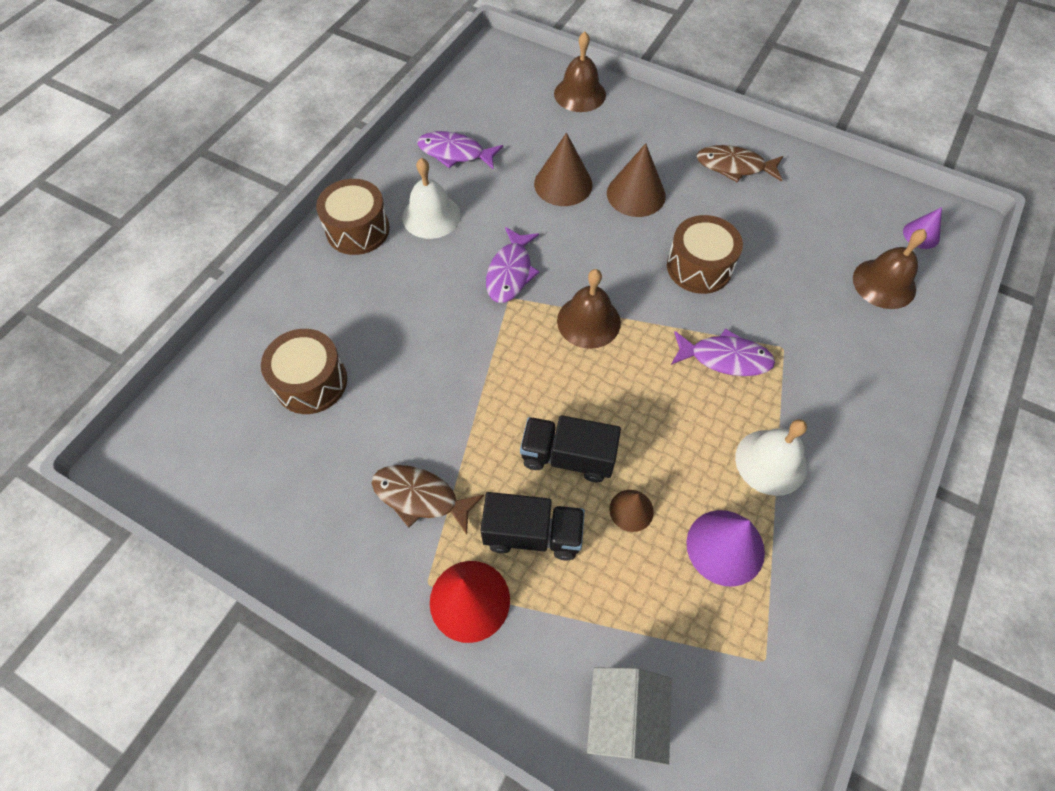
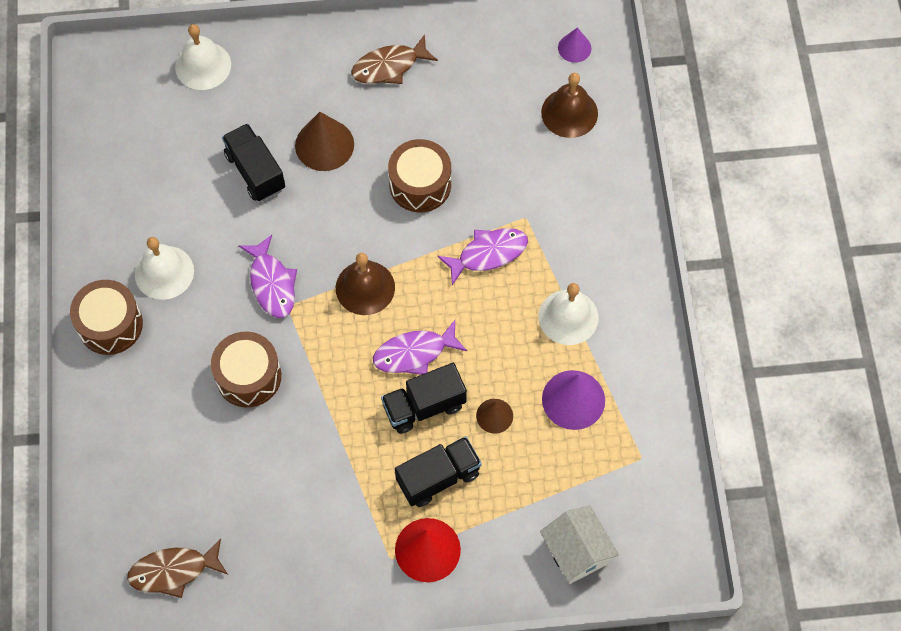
camera: 35 degrees left, 5 degrees up
brown drum [261,329,347,414] -> brown drum moved to [211,332,281,407]
brown fish [372,465,484,534] -> brown fish moved to [127,538,228,598]
purple fish [417,131,503,170] -> purple fish moved to [373,320,467,375]
brown cone [534,133,592,206] -> black truck [222,123,285,201]
brown bell [554,32,606,112] -> white bell [175,24,231,90]

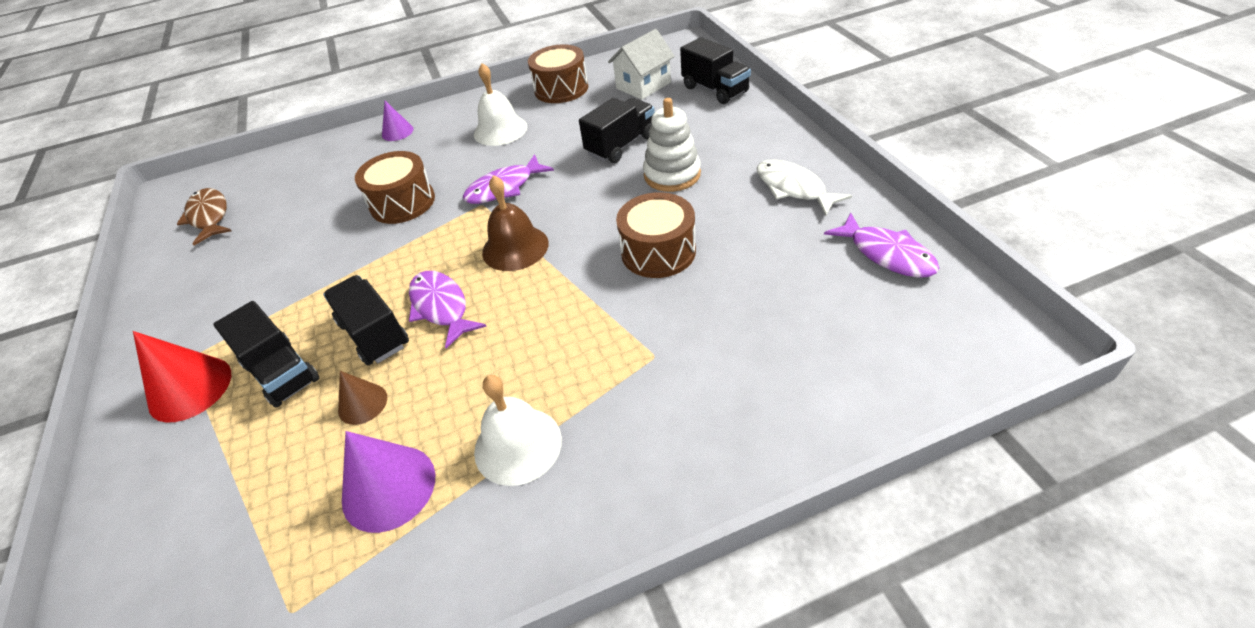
camera: 80 degrees right, 20 degrees down
brown drum [70,280,143,355] -> brown drum moved to [528,44,588,103]
white bell [175,24,231,90] -> black truck [680,37,751,104]
brown cone [295,112,354,171] -> white stacking toy [643,98,701,192]
brown fish [351,34,438,84] -> white fish [757,160,852,216]
purple fish [438,228,528,285] -> purple fish moved to [824,212,939,278]
white house [540,505,619,584] -> white house moved to [608,29,675,100]
brown bell [541,73,598,138] -> none
purple cone [558,27,591,63] -> purple cone moved to [382,101,413,141]

